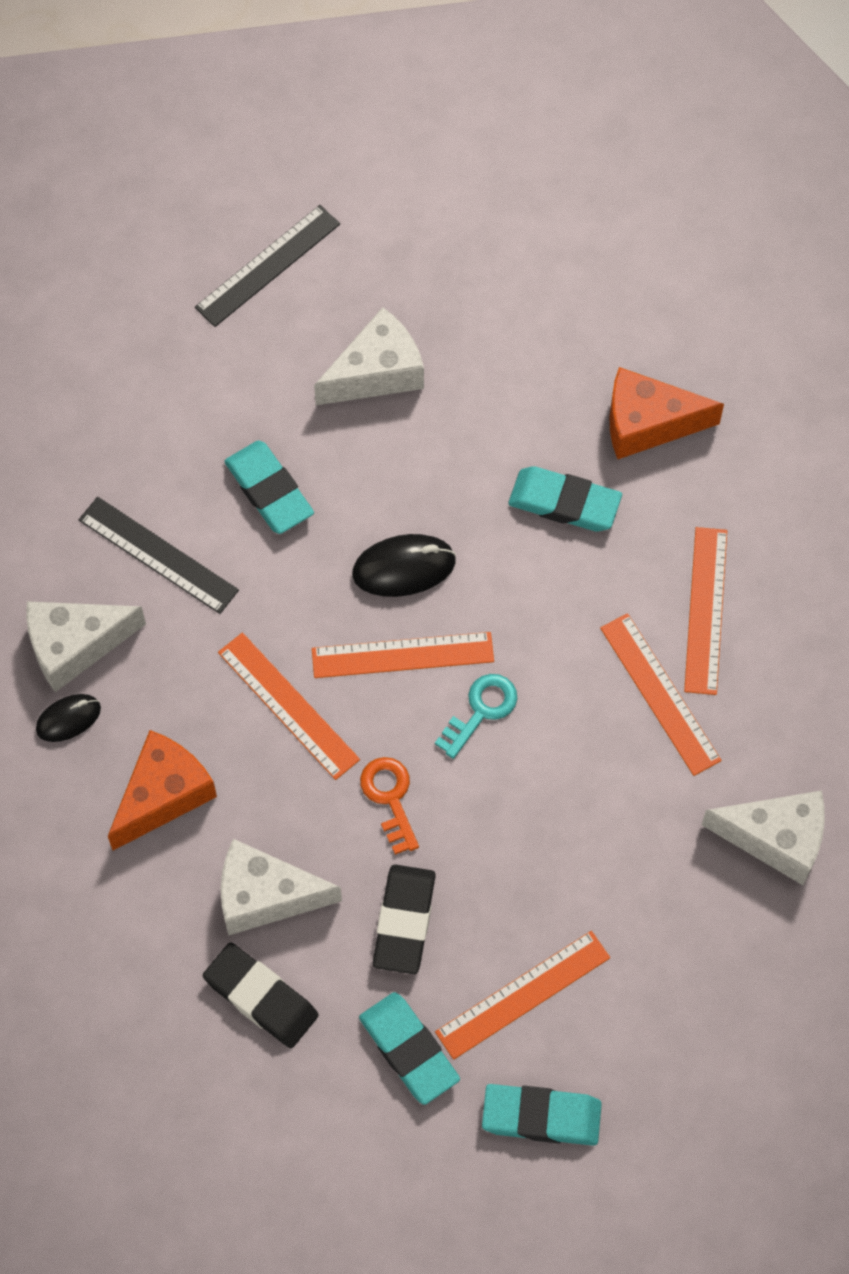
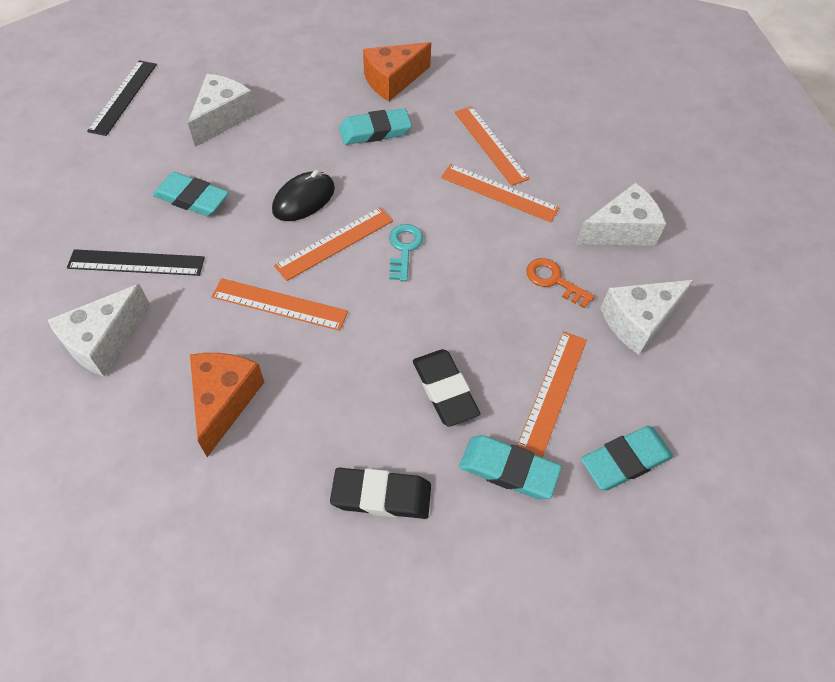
camera: 35 degrees left, 10 degrees down
black mouse [36,694,101,742] -> none
white cheese [221,839,342,936] -> white cheese moved to [600,280,694,355]
orange key [360,757,419,855] -> orange key moved to [526,258,595,308]

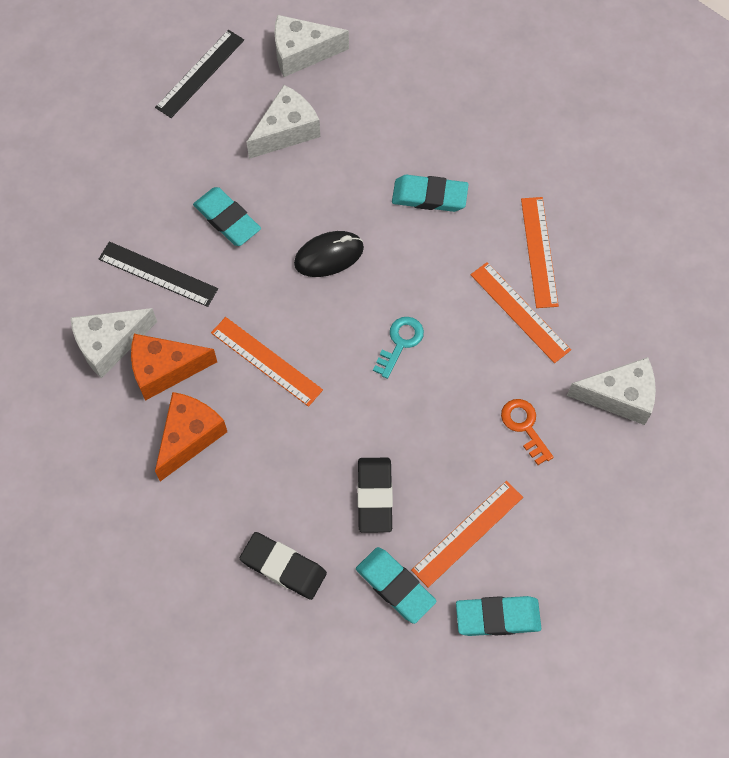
camera: 25 degrees right, 10 degrees up
orange ruler [274,207,393,281] -> none
orange cheese [363,42,431,101] -> orange cheese moved to [131,334,217,401]
white cheese [600,280,694,355] -> white cheese moved to [274,15,349,77]

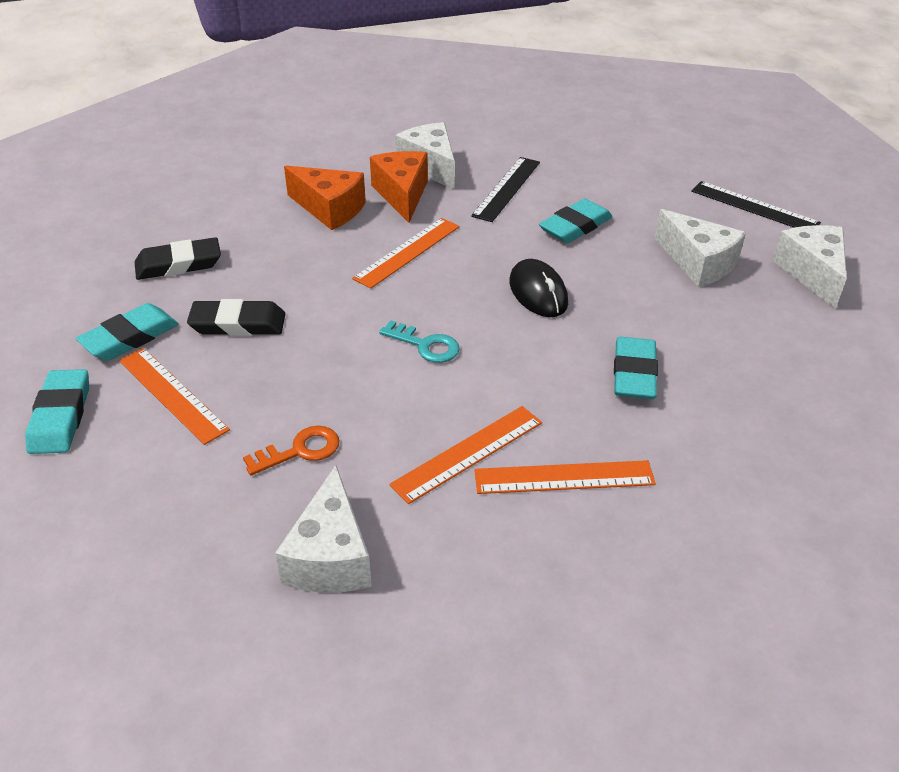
camera: 90 degrees right, 25 degrees down
black eraser [240,532,327,600] -> black eraser turned 45 degrees clockwise [135,237,221,280]

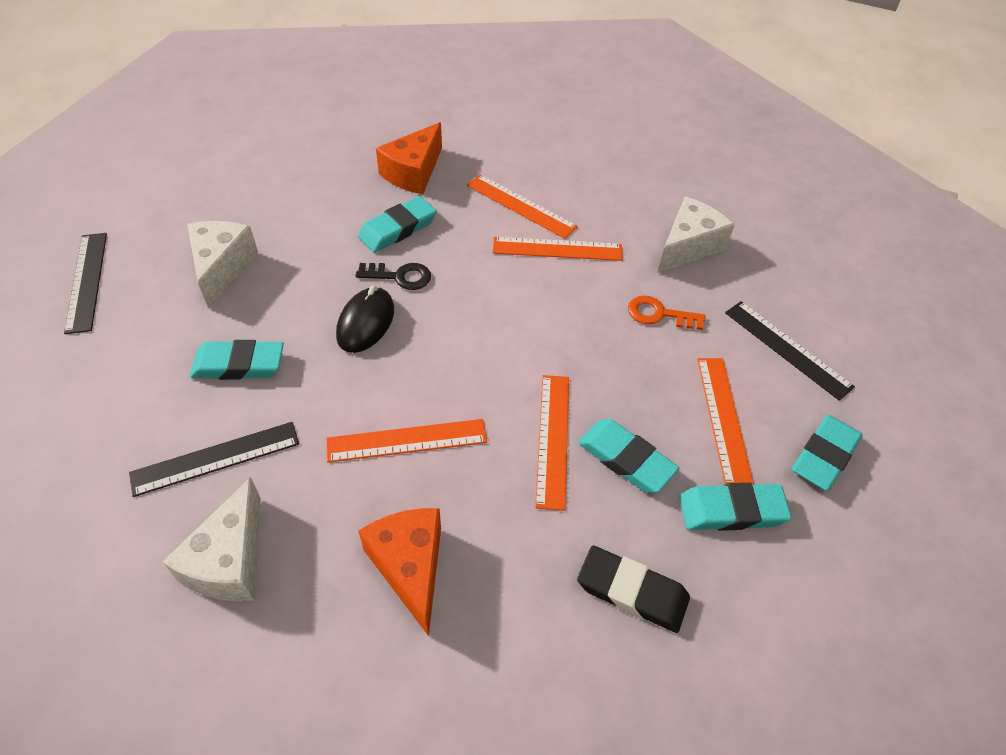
camera: 140 degrees left, 10 degrees up
black eraser [187,299,285,336] -> turquoise eraser [578,419,679,493]
orange cheese [370,151,428,223] -> orange cheese moved to [376,122,442,194]
turquoise key [379,320,460,363] -> none
white cheese [773,225,847,309] -> none
none -> black key [355,263,431,290]
none -> orange ruler [535,375,569,511]
none -> black ruler [725,301,855,400]

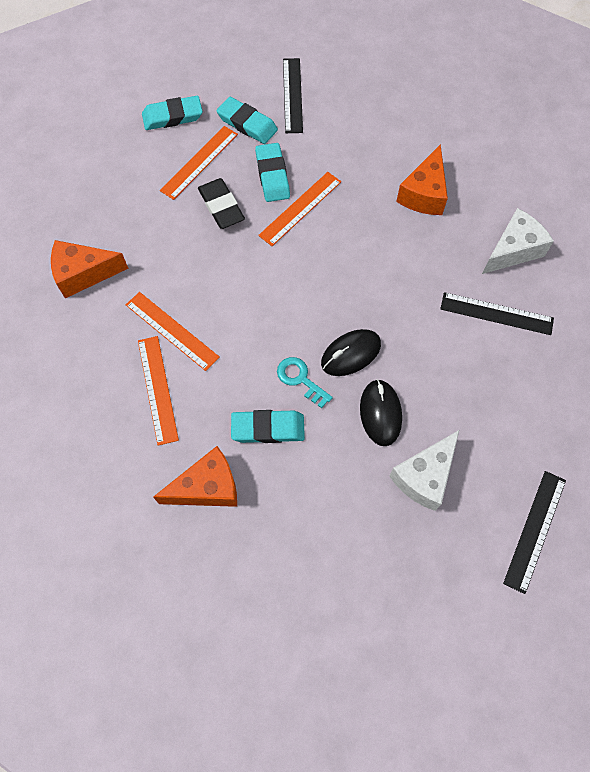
camera: 140 degrees left, 15 degrees up
turquoise eraser [190,340,284,380] -> none
orange ruler [326,419,487,462] -> none
black key [355,263,431,290] -> turquoise key [277,357,333,408]
black eraser [577,546,690,633] -> black eraser moved to [198,178,245,229]
orange key [628,296,705,330] -> none
white cheese [657,197,735,273] -> orange cheese [51,240,129,298]
black ruler [725,301,855,400] -> black ruler moved to [283,58,303,133]
none -> black mouse [360,379,402,446]

